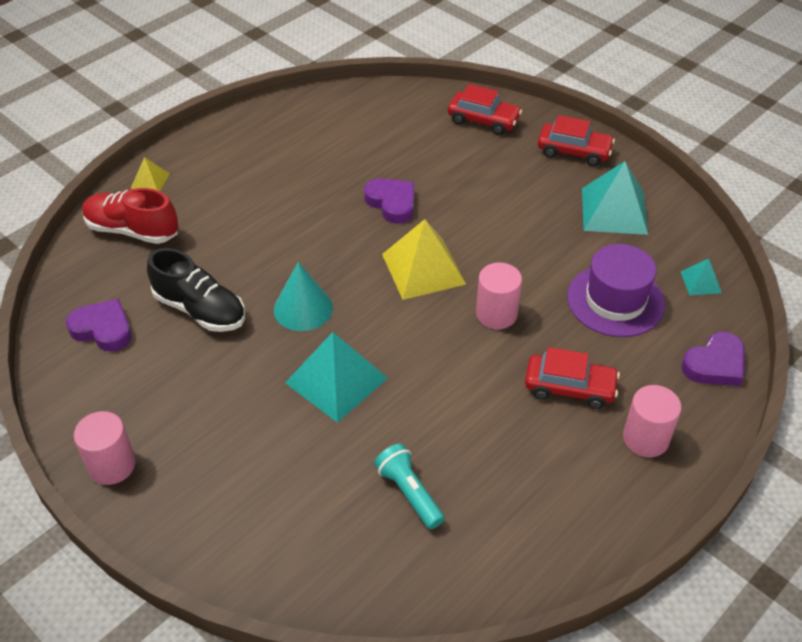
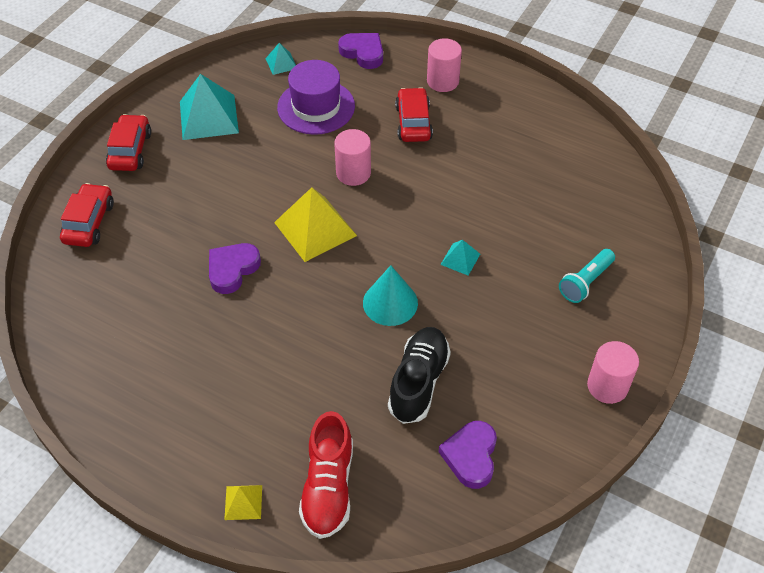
camera: 105 degrees left, 5 degrees up
turquoise pyramid [285,332,388,423] -> turquoise pyramid [440,240,480,276], size x0.49
turquoise flashlight [374,443,445,529] -> turquoise flashlight moved to [559,249,615,303]

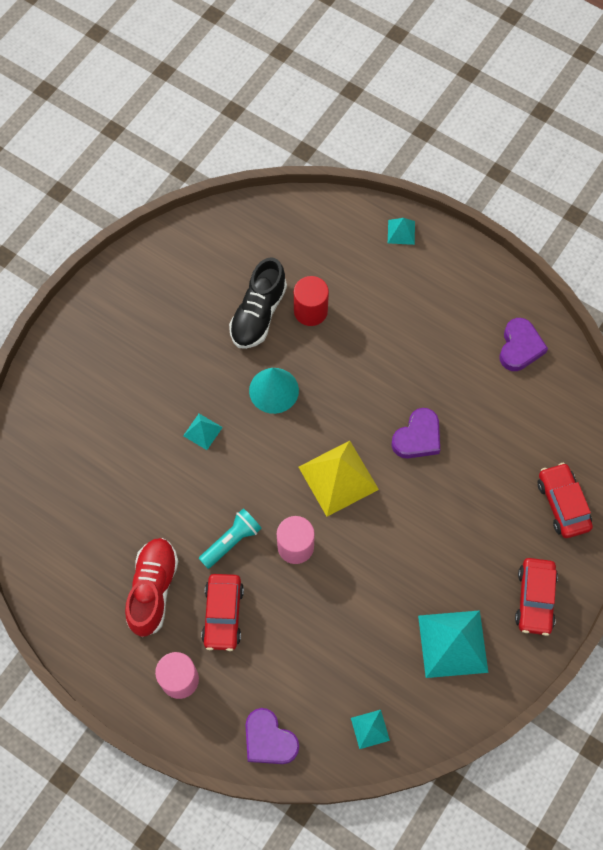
camera: 175 degrees left, 15 degrees up
red car [60,183,114,247] -> red car turned 150 degrees clockwise [538,463,593,538]
yellow pyramid [224,485,262,520] -> turquoise pyramid [388,218,415,245]
purple hat [277,60,355,135] -> none
red shoe [299,411,353,539] -> red shoe moved to [125,538,178,637]
purple heart [438,421,497,489] -> purple heart moved to [499,318,548,371]
turquoise flashlight [559,249,615,303] -> turquoise flashlight moved to [199,508,262,569]
pink cylinder [587,341,639,404] -> none
none -> red cylinder [294,276,329,326]

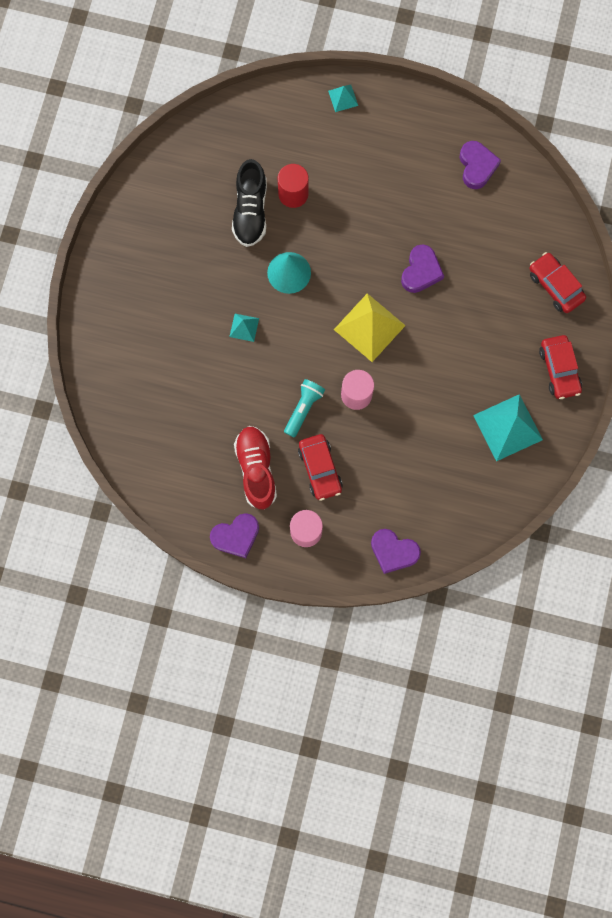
camera: 20 degrees left, 10 degrees up
turquoise pyramid [351,710,390,749] -> none
none -> purple heart [210,513,259,558]

